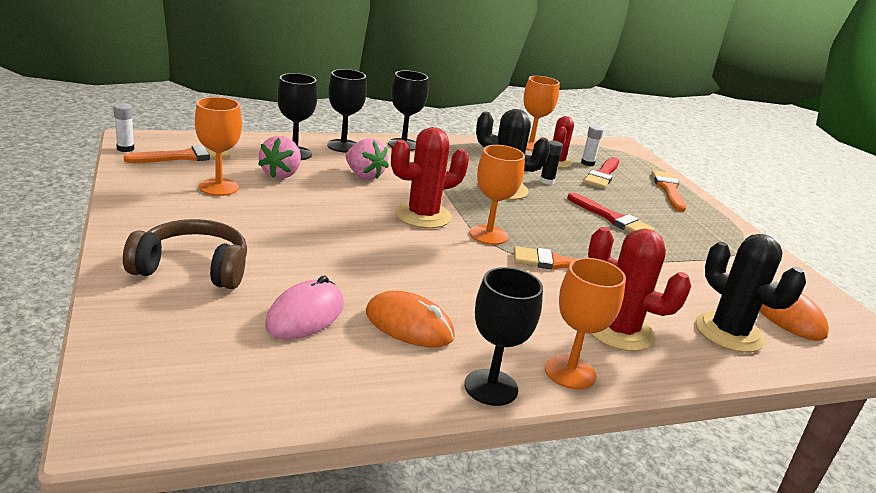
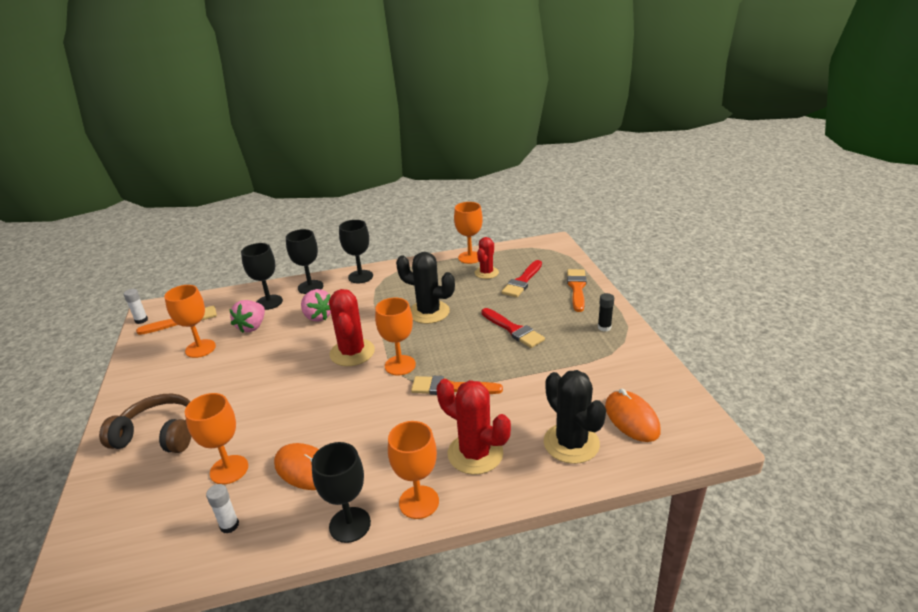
camera: 10 degrees right, 5 degrees up
pink mouse [265,275,344,339] -> orange goblet [185,393,248,484]
red cactus [391,127,469,228] -> red cactus turned 75 degrees counterclockwise [329,289,375,366]
black glue stick [540,141,563,185] -> black glue stick moved to [598,293,614,331]
white glue stick [581,125,603,166] -> white glue stick moved to [206,484,239,533]

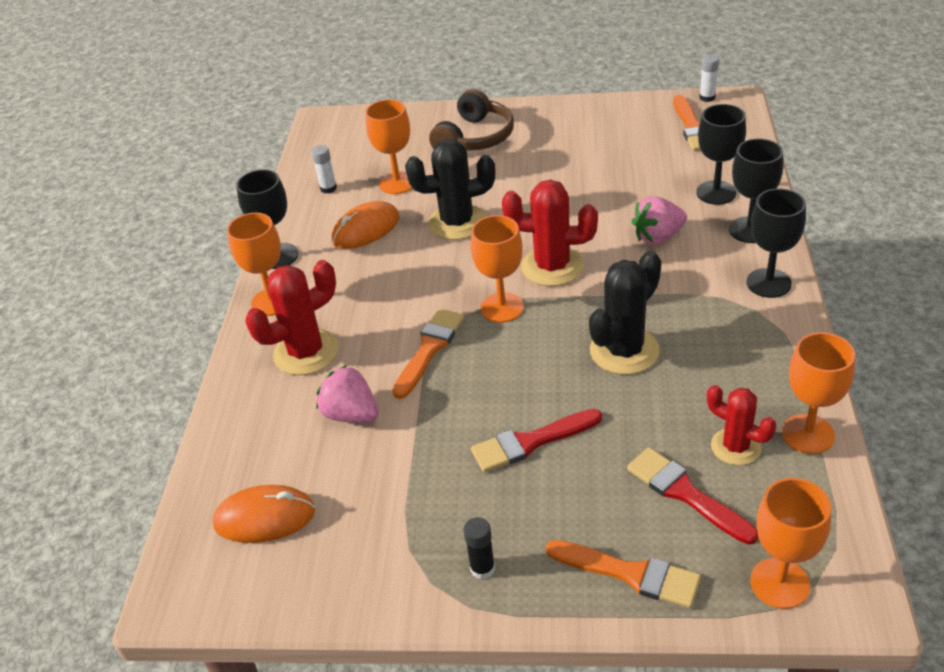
camera: 110 degrees right, 10 degrees up
orange goblet [164,285,216,358] -> orange goblet moved to [750,478,831,609]
pink strawberry [229,300,265,333] -> pink strawberry moved to [317,365,379,423]
black cactus [544,370,606,464] -> black cactus moved to [405,139,495,240]

